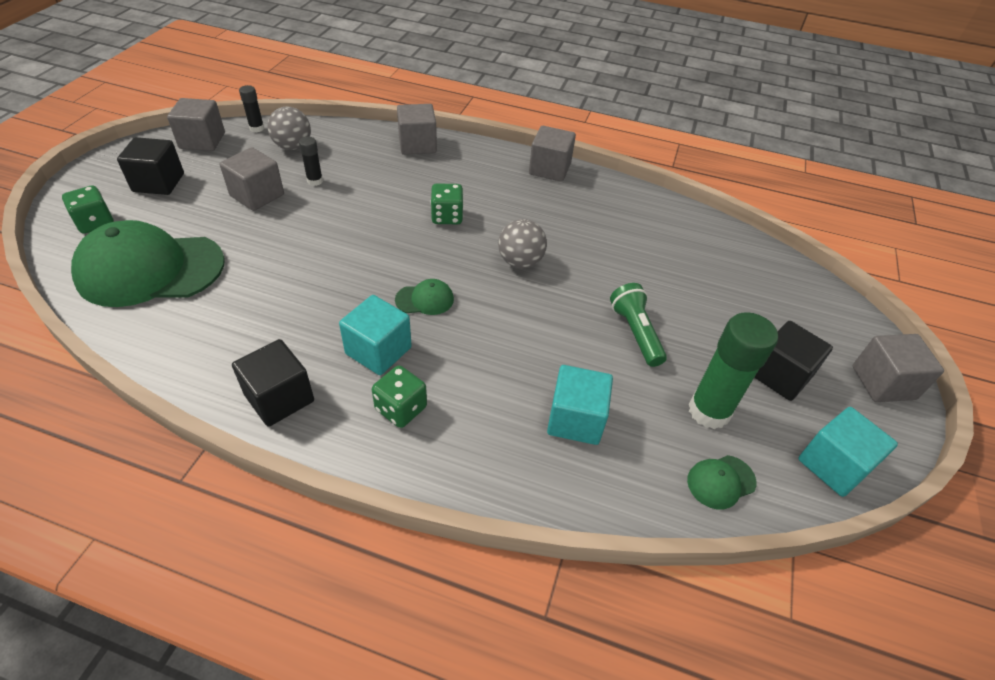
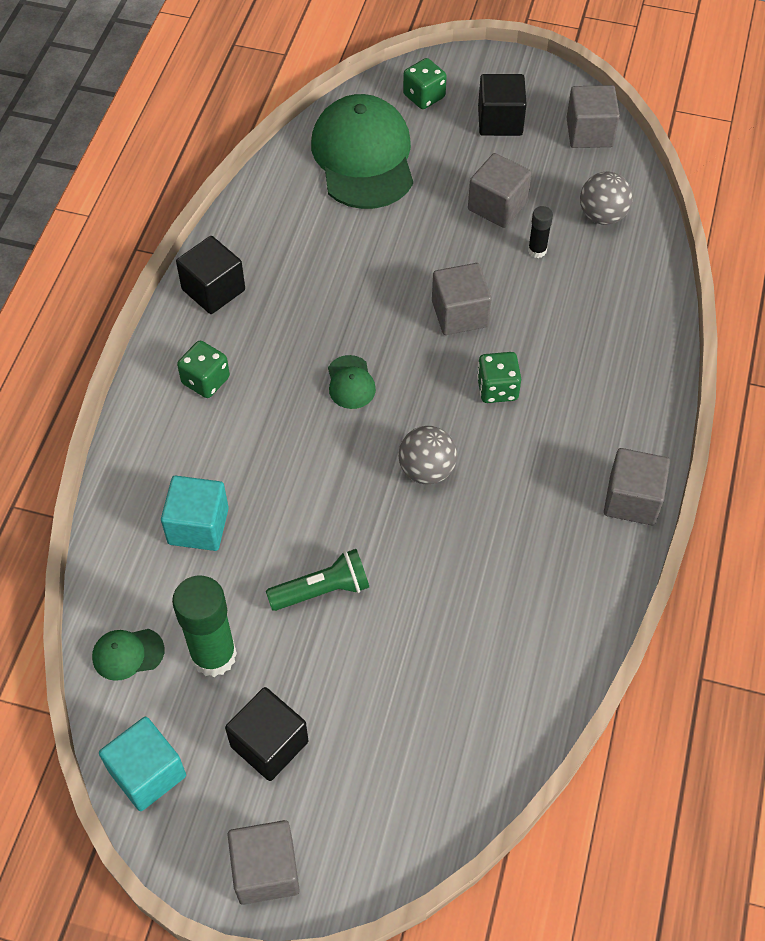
camera: 90 degrees right, 10 degrees up
black glue stick [239,85,264,132] -> none
turquoise cube [339,295,412,375] -> none
grey cube [397,104,437,155] -> grey cube moved to [432,263,492,335]
green cap [687,455,756,509] -> green cap turned 75 degrees counterclockwise [92,629,165,681]

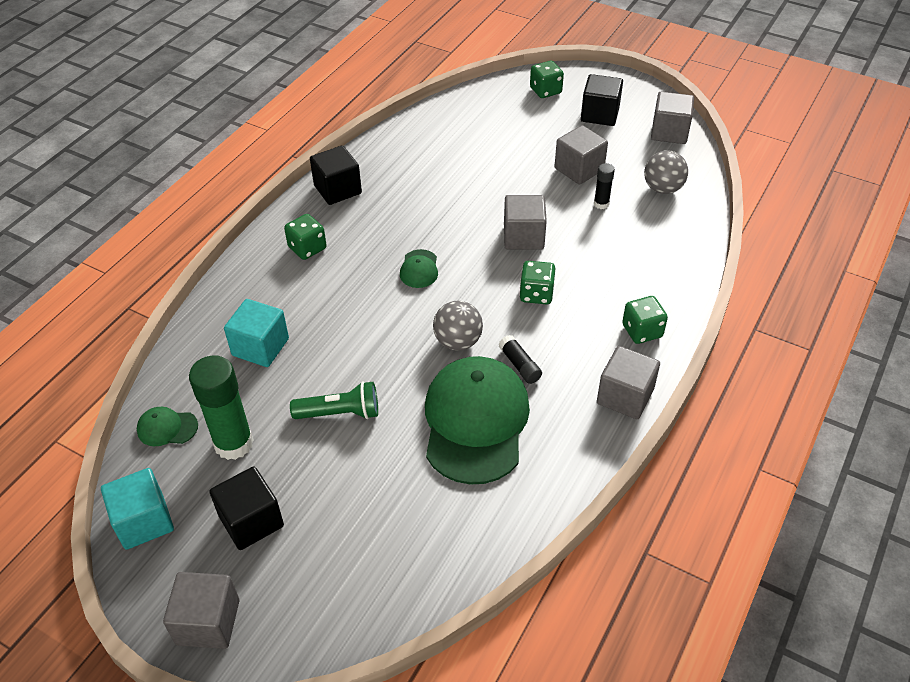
camera: 15 degrees right, 10 degrees down
green cap [311,94,413,209] -> green cap moved to [425,356,530,485]
none -> black glue stick [499,335,542,384]
none -> green dice [622,296,668,344]

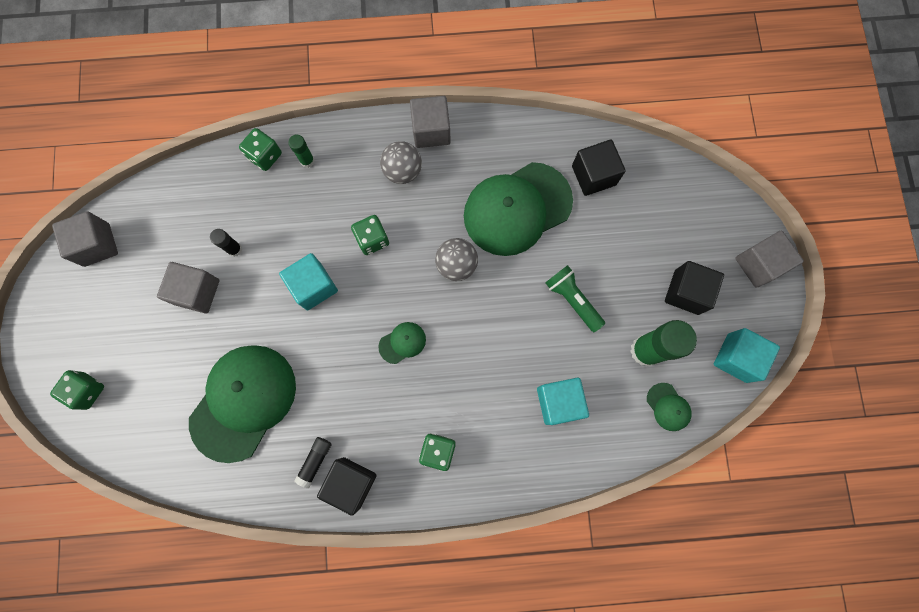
camera: 125 degrees left, 30 degrees up
black glue stick [499,335,542,384] -> black glue stick moved to [294,437,331,488]
grey cube [504,195,547,249] -> turquoise cube [279,253,338,310]
black cube [581,74,623,126] -> black cube moved to [572,140,626,196]
green dice [622,296,668,344] -> green dice moved to [239,128,282,171]
grey ball [644,150,688,194] -> grey ball moved to [380,141,422,184]
none -> green cap [189,345,296,463]
none -> green glue stick [288,135,315,168]

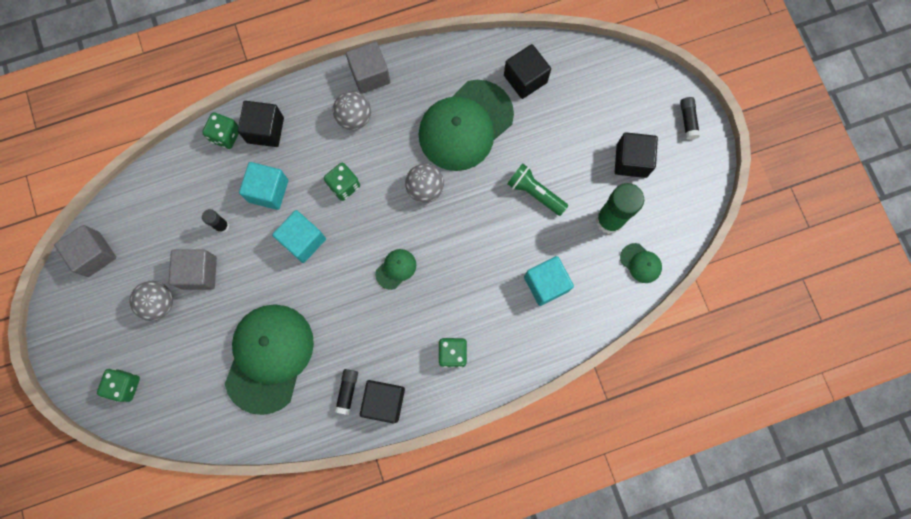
camera: 15 degrees left, 0 degrees up
green glue stick [288,135,315,168] -> black cube [238,101,284,147]
turquoise cube [714,328,780,383] -> turquoise cube moved to [239,162,288,210]
grey cube [735,231,804,288] -> black glue stick [680,97,700,140]
none -> grey ball [130,281,173,321]

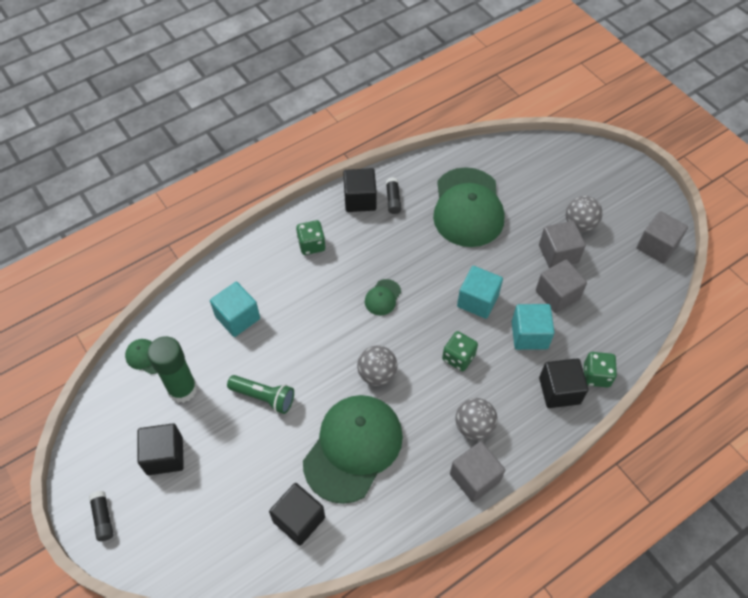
camera: 165 degrees right, 20 degrees down
green dice [97,369,140,402] -> none
black glue stick [202,209,229,233] -> grey cube [536,260,587,313]

